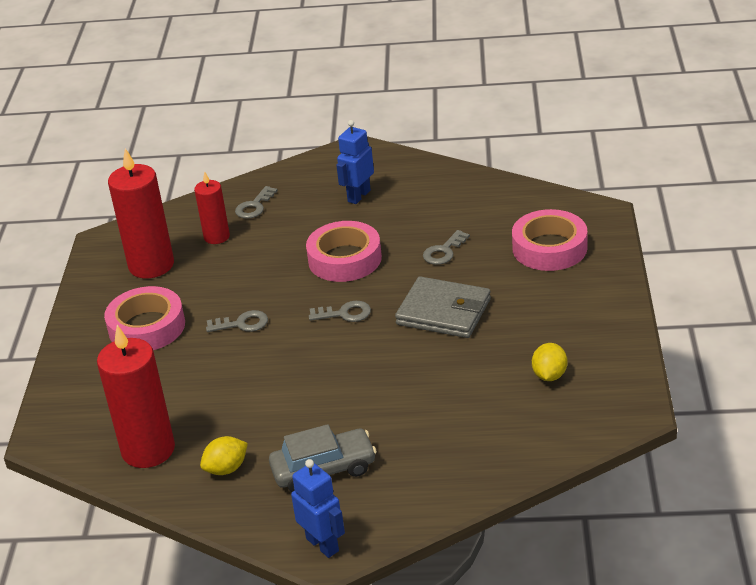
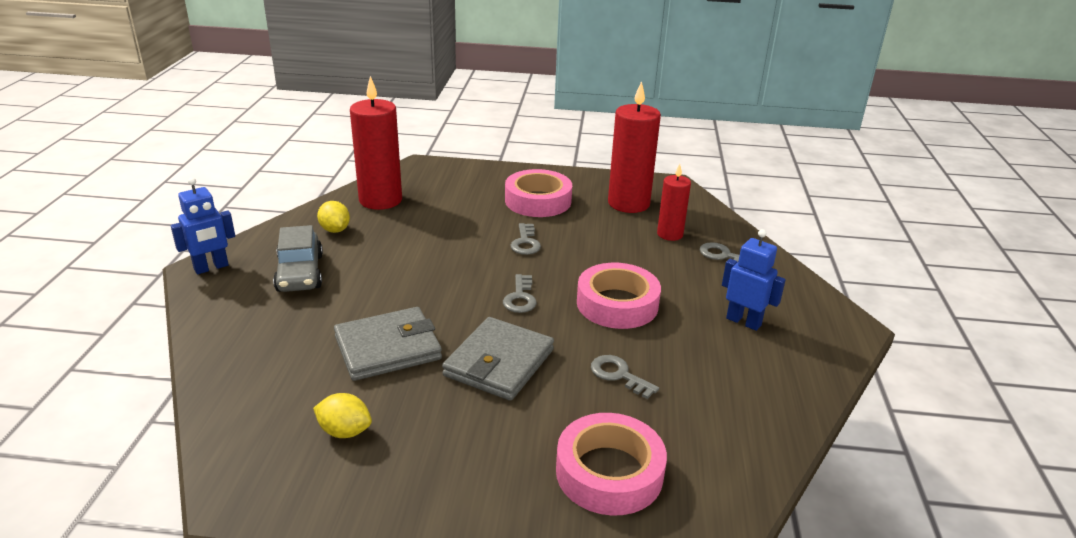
camera: 90 degrees right, 5 degrees down
none -> grey wallet [334,307,442,381]

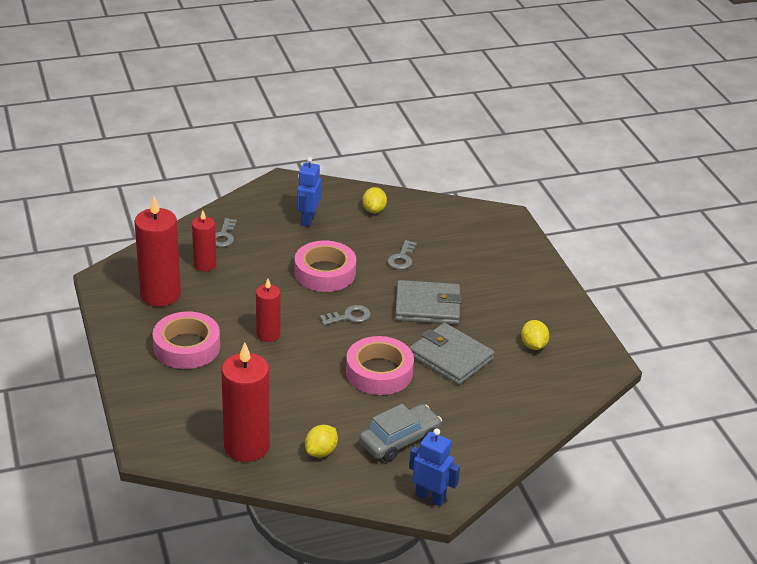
camera: 115 degrees left, 5 degrees up
grey key [510,223,541,255] -> red candle [256,279,280,342]
pink tape [556,413,667,516] -> pink tape moved to [346,336,414,395]
none -> yellow lemon [362,187,387,213]

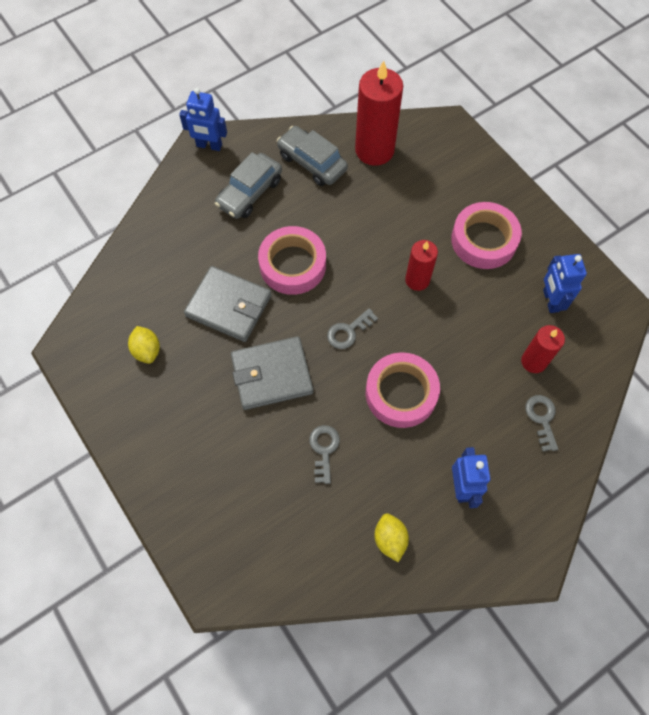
camera: 165 degrees right, 30 degrees up
red candle [134,196,181,307] -> blue robot [543,254,587,313]
yellow lemon [305,425,338,457] -> grey car [277,126,348,186]

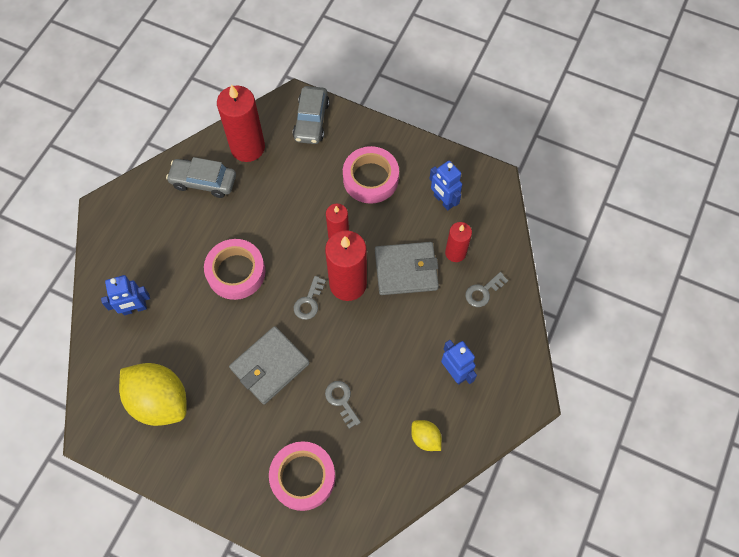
camera: 30 degrees left, 0 degrees up
yellow lemon [128,326,160,364] -> yellow lemon [119,363,187,426], size x2.13
blue robot [179,88,227,151] -> blue robot moved to [101,275,150,315]
grey wallet [184,266,271,342] -> grey wallet moved to [375,242,439,295]
grey car [215,152,282,219] -> grey car moved to [293,86,329,144]
pink tape [366,352,440,428] -> pink tape moved to [269,441,336,511]
grey key [525,395,558,452] -> grey key turned 90 degrees counterclockwise [465,272,508,307]
none -> red candle [325,231,367,301]

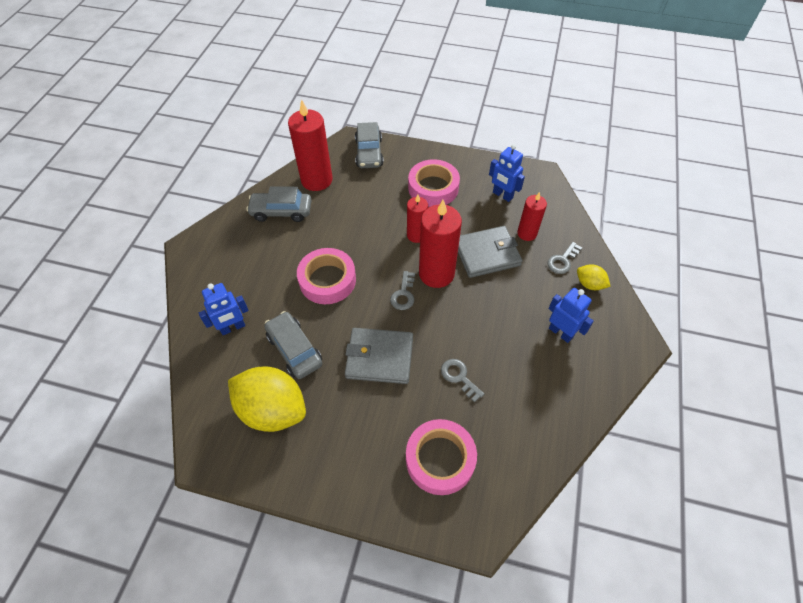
camera: 10 degrees left, 10 degrees down
grey wallet [229,326,310,405] -> grey wallet turned 60 degrees clockwise [345,328,413,384]
yellow lemon [411,420,442,451] -> yellow lemon moved to [577,264,611,290]
none -> grey car [264,311,322,379]

